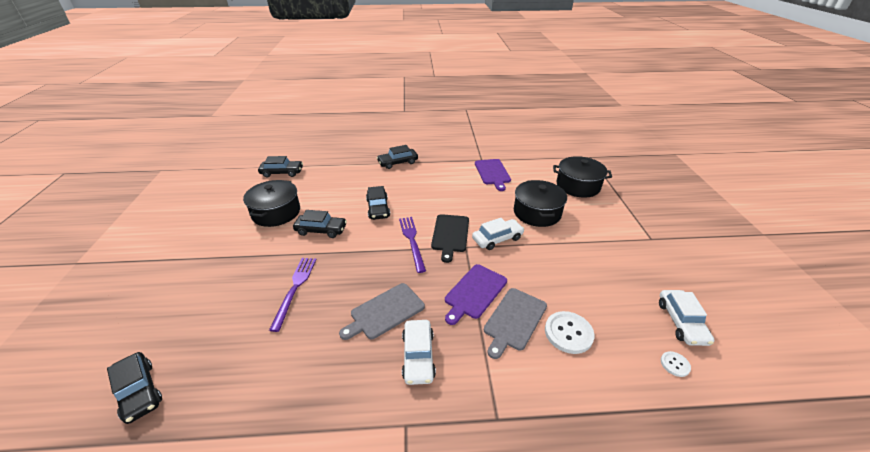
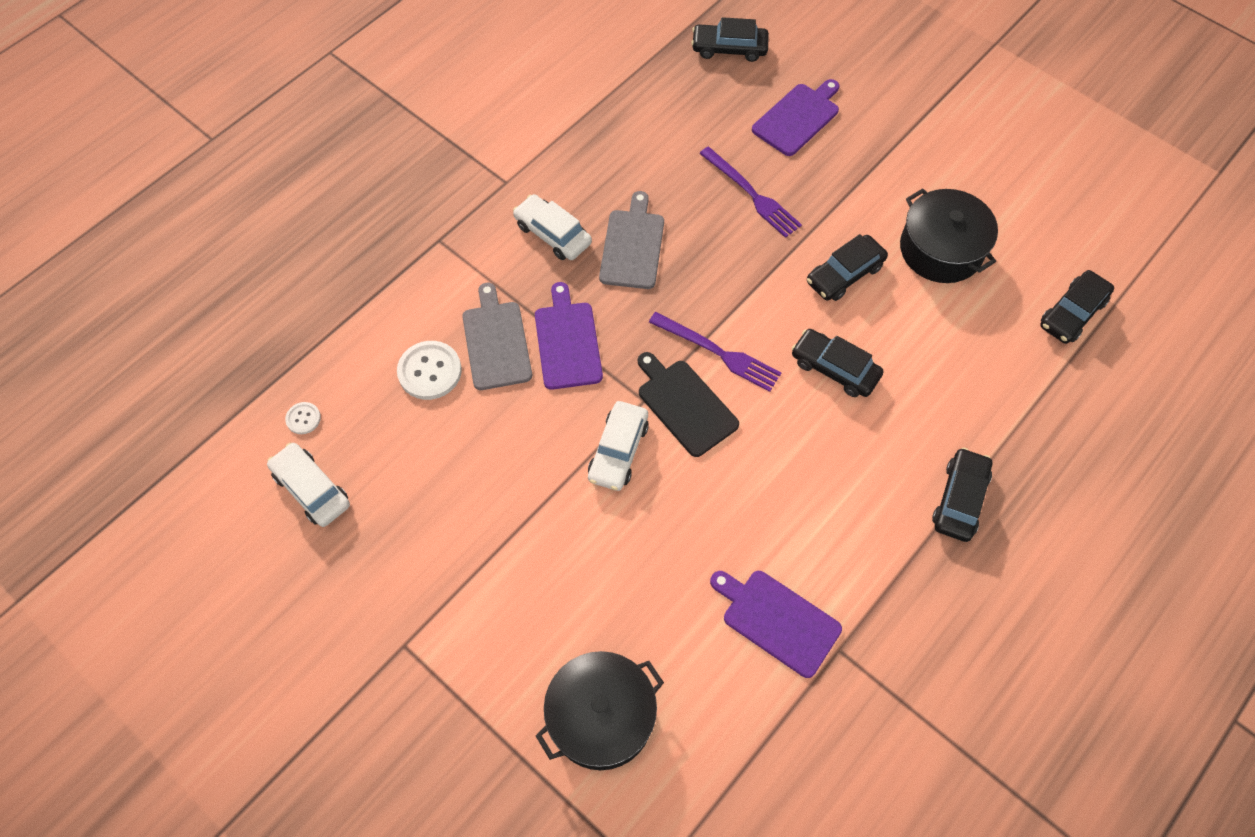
camera: 135 degrees right, 25 degrees up
black pot [514,180,567,227] -> none
none -> purple cutting board [752,79,839,156]

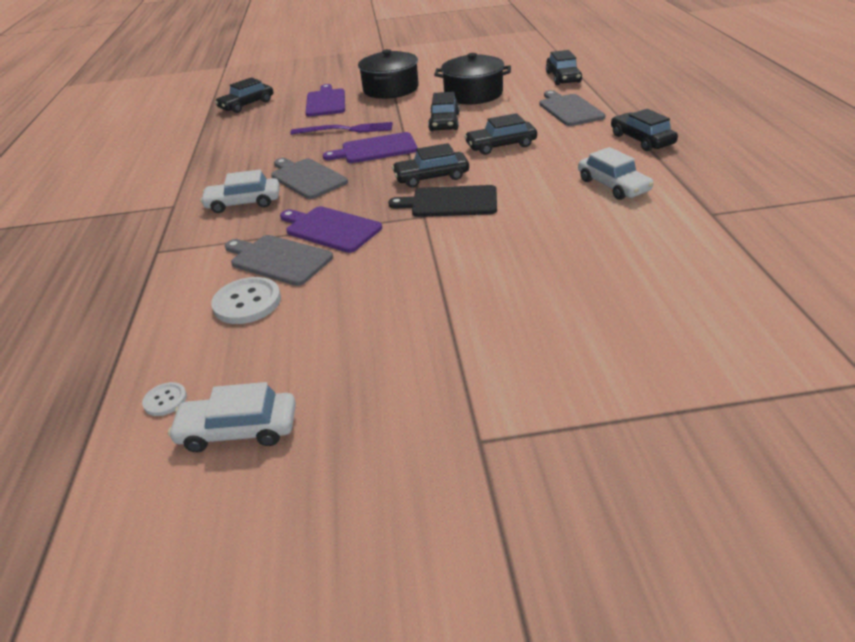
camera: 45 degrees left, 25 degrees down
black pot [536,651,664,770] -> black pot moved to [358,49,419,99]
white car [588,401,649,491] -> white car moved to [578,147,654,200]
purple fork [649,312,781,392] -> black car [392,143,469,188]
purple cutting board [710,571,842,678] -> purple cutting board moved to [323,132,418,163]
none -> grey cutting board [539,90,606,126]

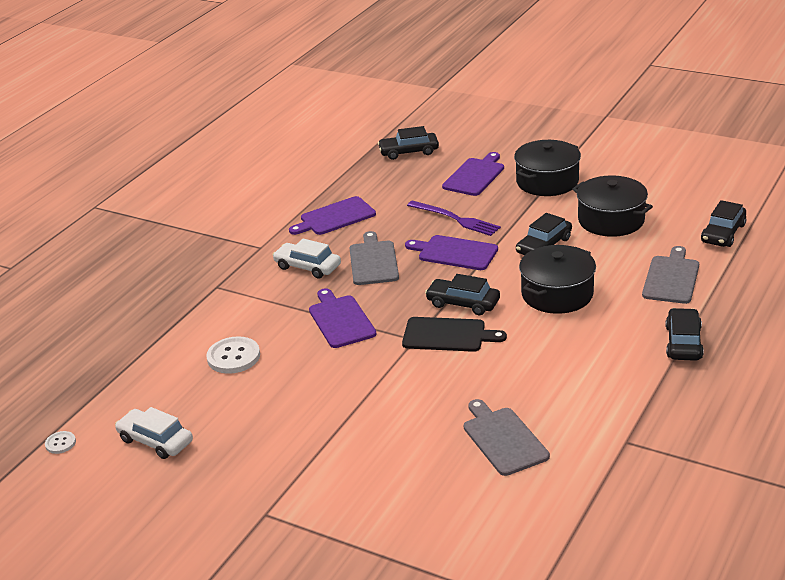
camera: 35 degrees right, 5 degrees down
white button [142,382,187,416] -> white button moved to [45,431,76,454]
grey cutting board [225,235,333,286] -> grey cutting board moved to [464,399,550,476]
black cutting board [388,185,497,217] -> black cutting board turned 150 degrees clockwise [402,317,507,352]
black car [464,113,537,155] -> black pot [519,245,596,314]
white car [578,147,654,200] -> none
none -> purple cutting board [289,196,376,235]

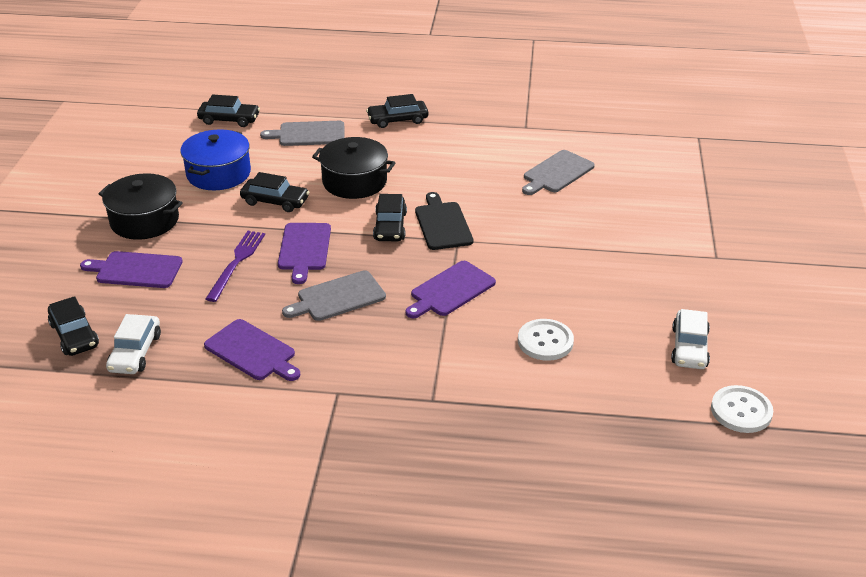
camera: 115 degrees left, 5 degrees up
white button [45,431,76,454] -> white button [711,385,773,433], size x1.90
white car [273,239,341,279] -> white car moved to [106,314,161,374]
black pot [573,175,653,237] -> blue pot [180,129,251,190]

